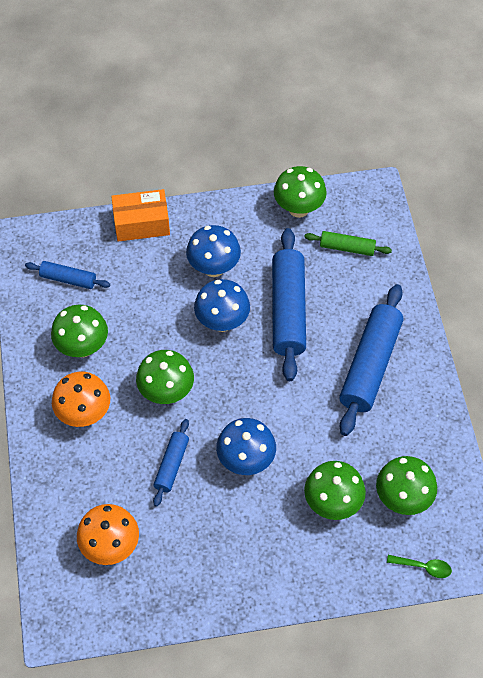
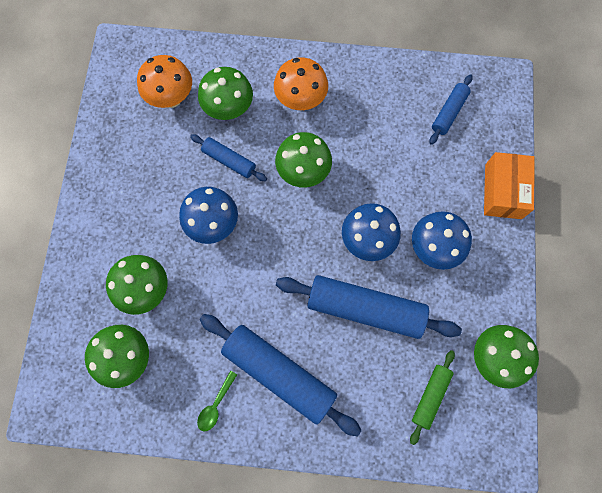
camera: 105 degrees right, 15 degrees up
green mushroom [51,305,108,357] -> green mushroom moved to [198,67,253,120]
green spoon [387,555,452,578] -> green spoon moved to [197,371,237,432]

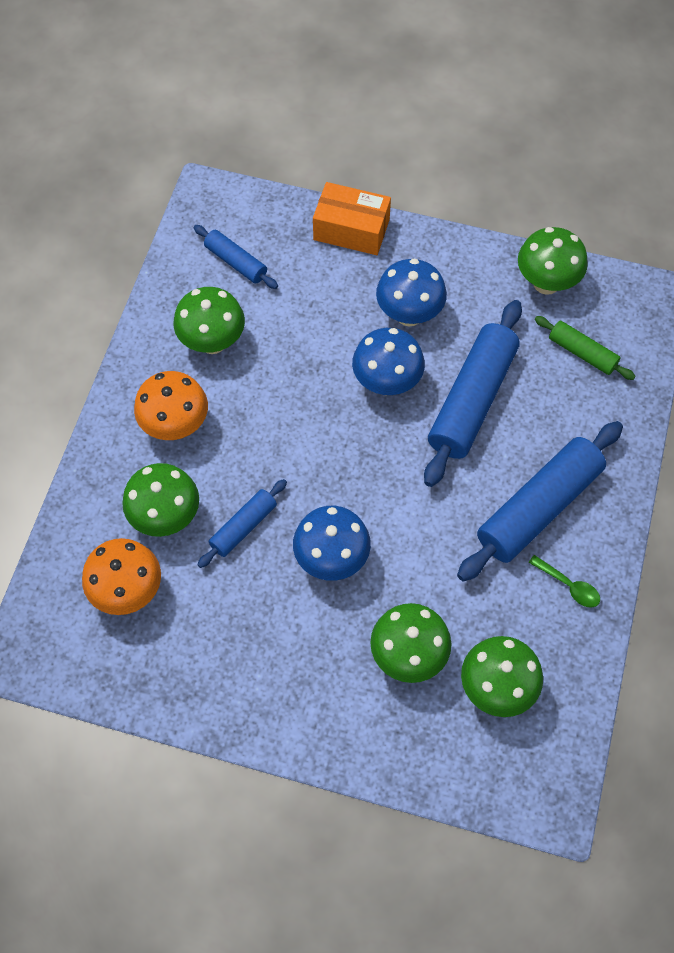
camera: 80 degrees left, 10 degrees down
green mushroom [275,132,332,187] -> green mushroom moved to [173,287,245,354]

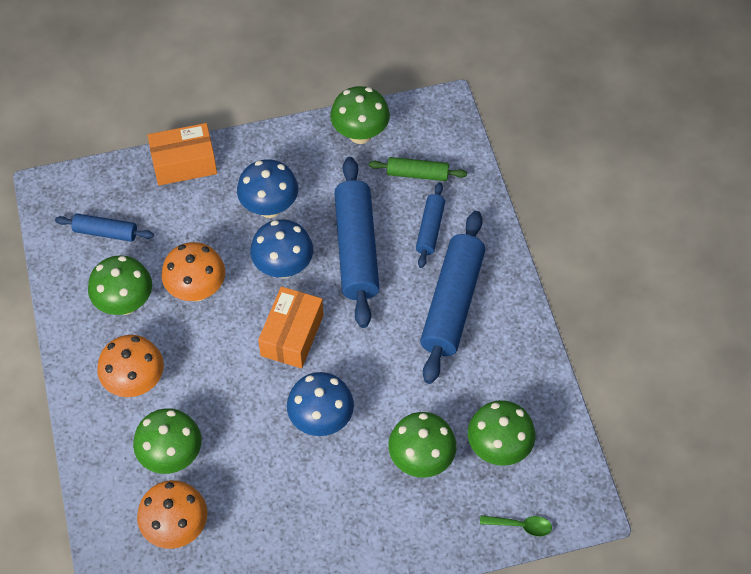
camera: 30 degrees left, 5 degrees down
blue rolling pin [197,479,287,568] -> blue rolling pin moved to [416,182,445,268]
green spoon [529,555,600,607] -> green spoon moved to [480,515,552,536]
none -> orange mushroom [161,242,225,301]
none -> orange box [258,286,324,368]

